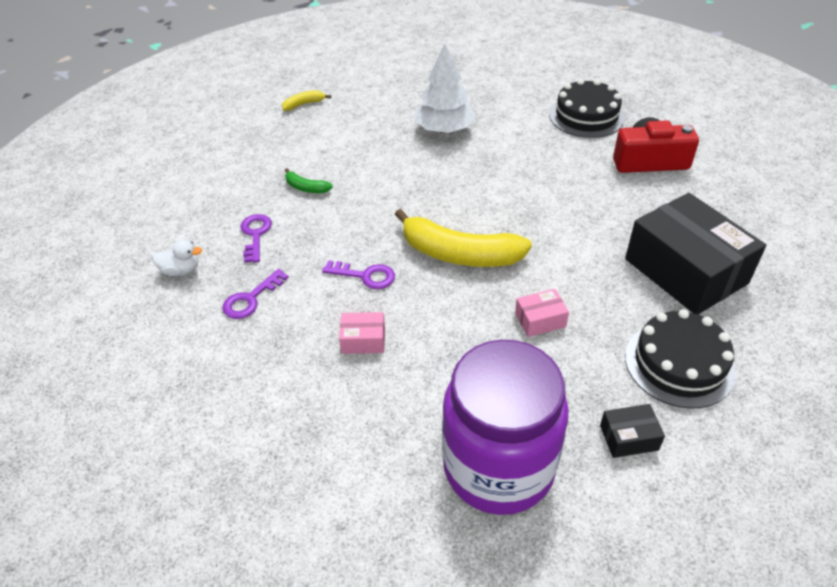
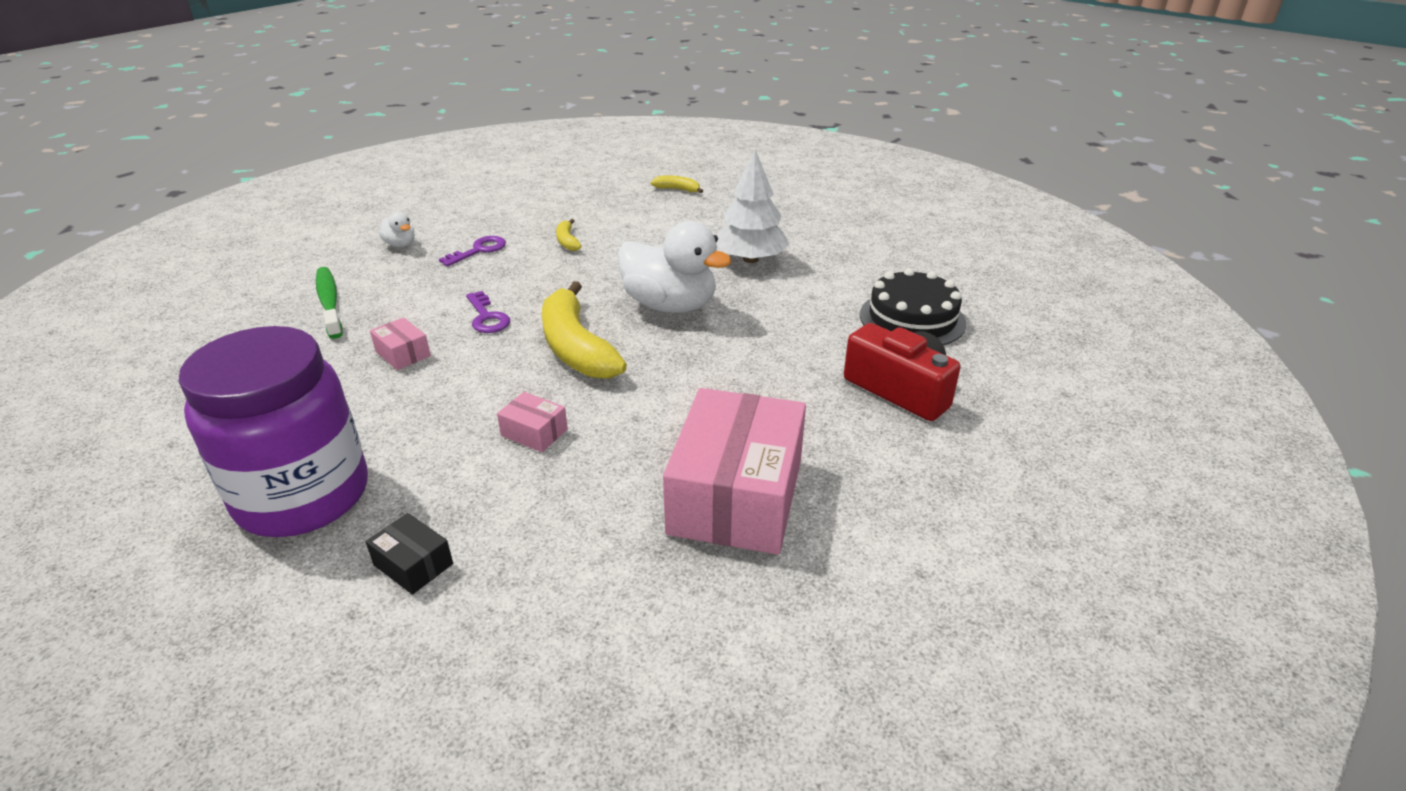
camera: 45 degrees right, 10 degrees down
purple key [223,269,289,319] -> none
green banana [285,168,333,193] -> yellow banana [556,219,581,251]
black box [625,193,766,314] -> pink box [663,388,806,555]
black cake [625,309,736,409] -> none
none -> green toothbrush [316,267,343,339]
none -> white duck [617,221,732,313]

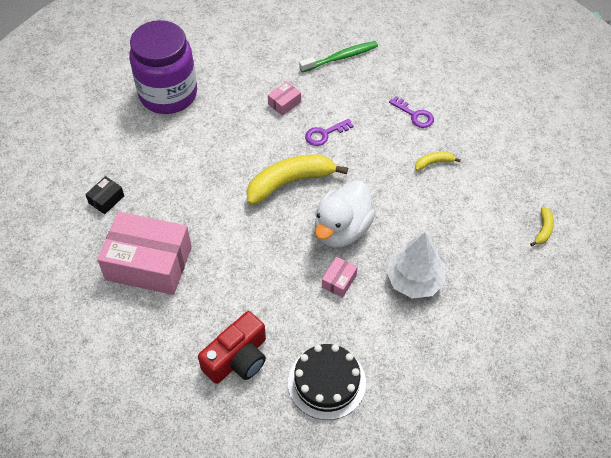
camera: 90 degrees right, 20 degrees up
black box [366,513,453,595] -> black box moved to [85,176,124,214]
white duck [379,212,415,247] -> none
pink box [497,392,568,452] -> pink box moved to [322,257,358,298]

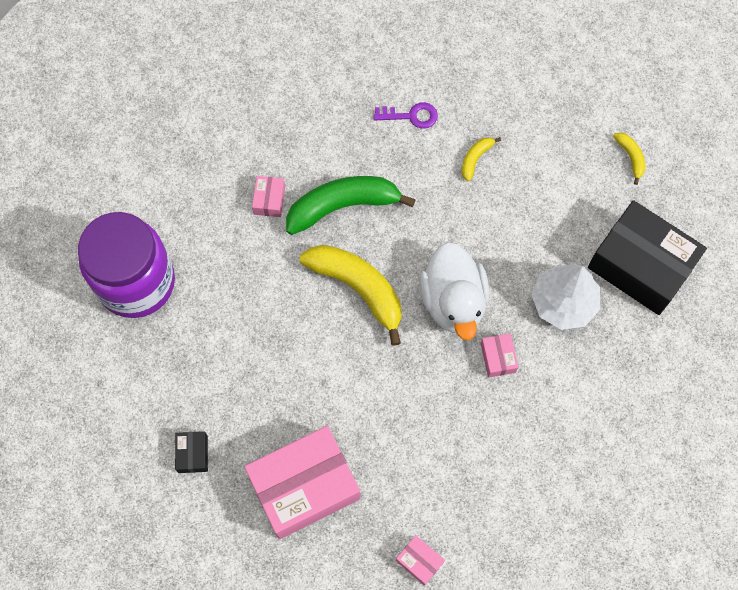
camera: 40 degrees left, 15 degrees up
red camera [198,311,266,384] -> none
yellow banana [246,154,348,205] -> yellow banana turned 105 degrees clockwise [300,245,402,346]
black cake [288,344,366,420] -> none
green toothbrush [299,41,378,73] -> none
purple key [305,119,354,146] -> green banana [286,176,416,235]
none -> pink box [396,535,445,586]
none -> black box [588,200,707,315]

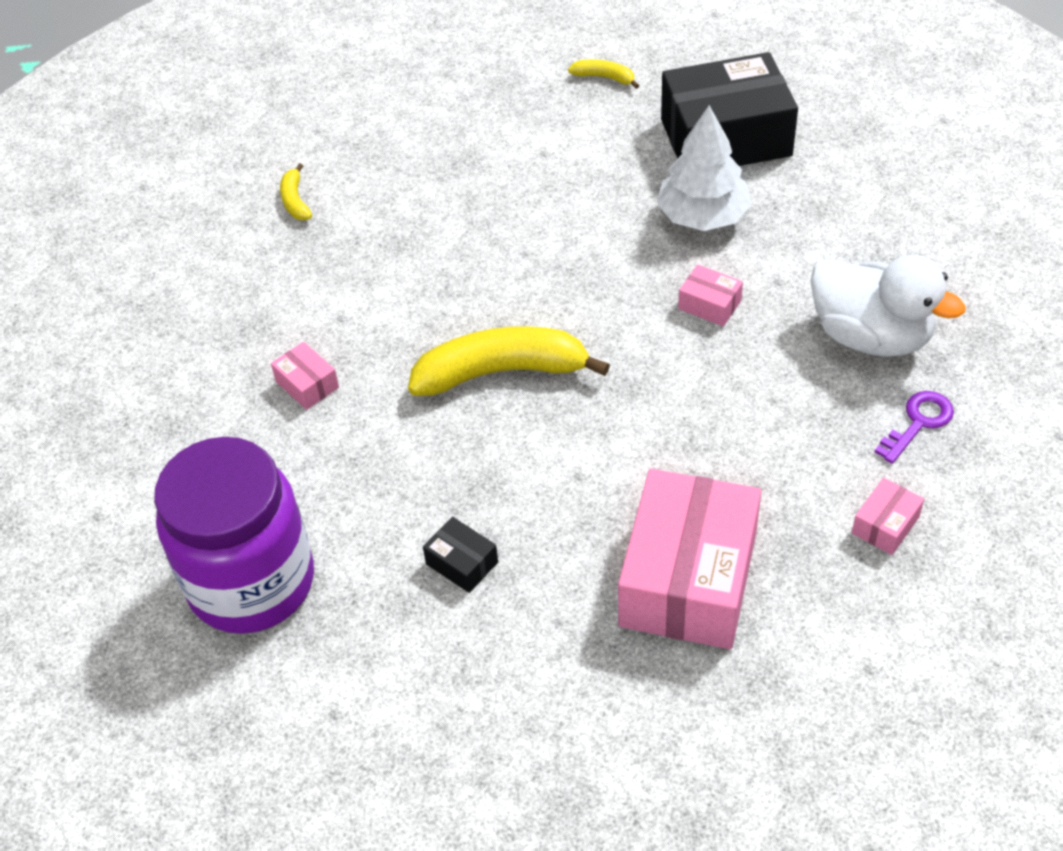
camera: 45 degrees left, 20 degrees down
black box [175,431,208,473] -> black box moved to [423,517,498,593]
green banana [286,176,416,235] -> none
purple key [373,102,438,129] -> purple key moved to [875,391,954,464]
pink box [396,535,445,586] -> pink box turned 45 degrees counterclockwise [852,478,924,555]
white duck [420,242,489,340] -> white duck moved to [810,255,966,357]
yellow banana [462,137,501,182] -> yellow banana moved to [280,163,312,220]

